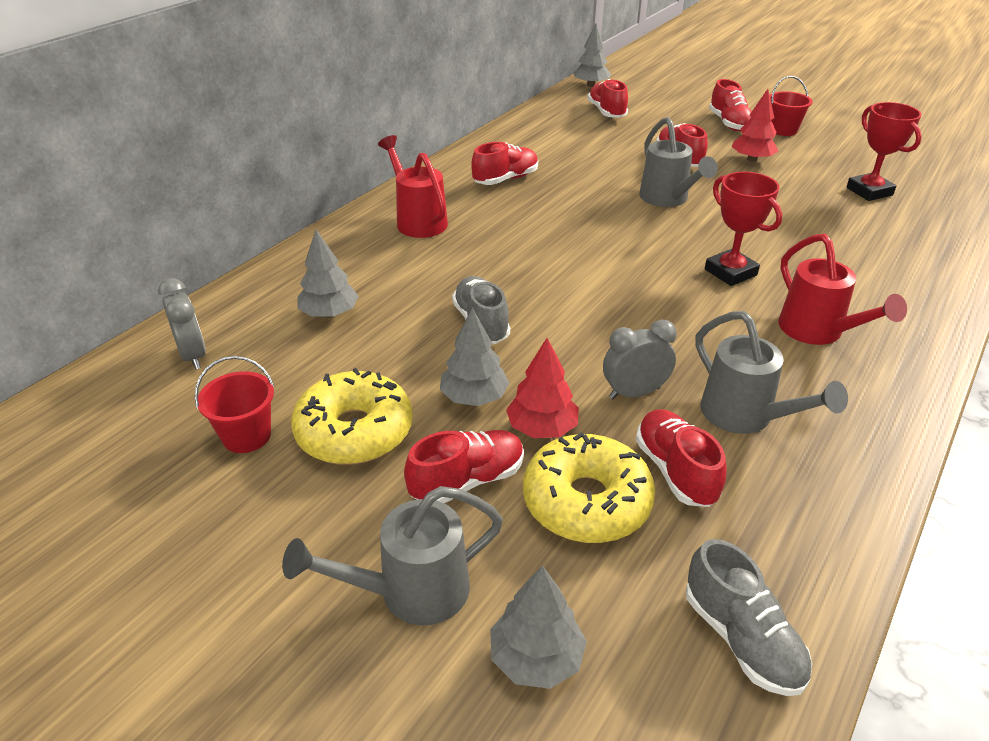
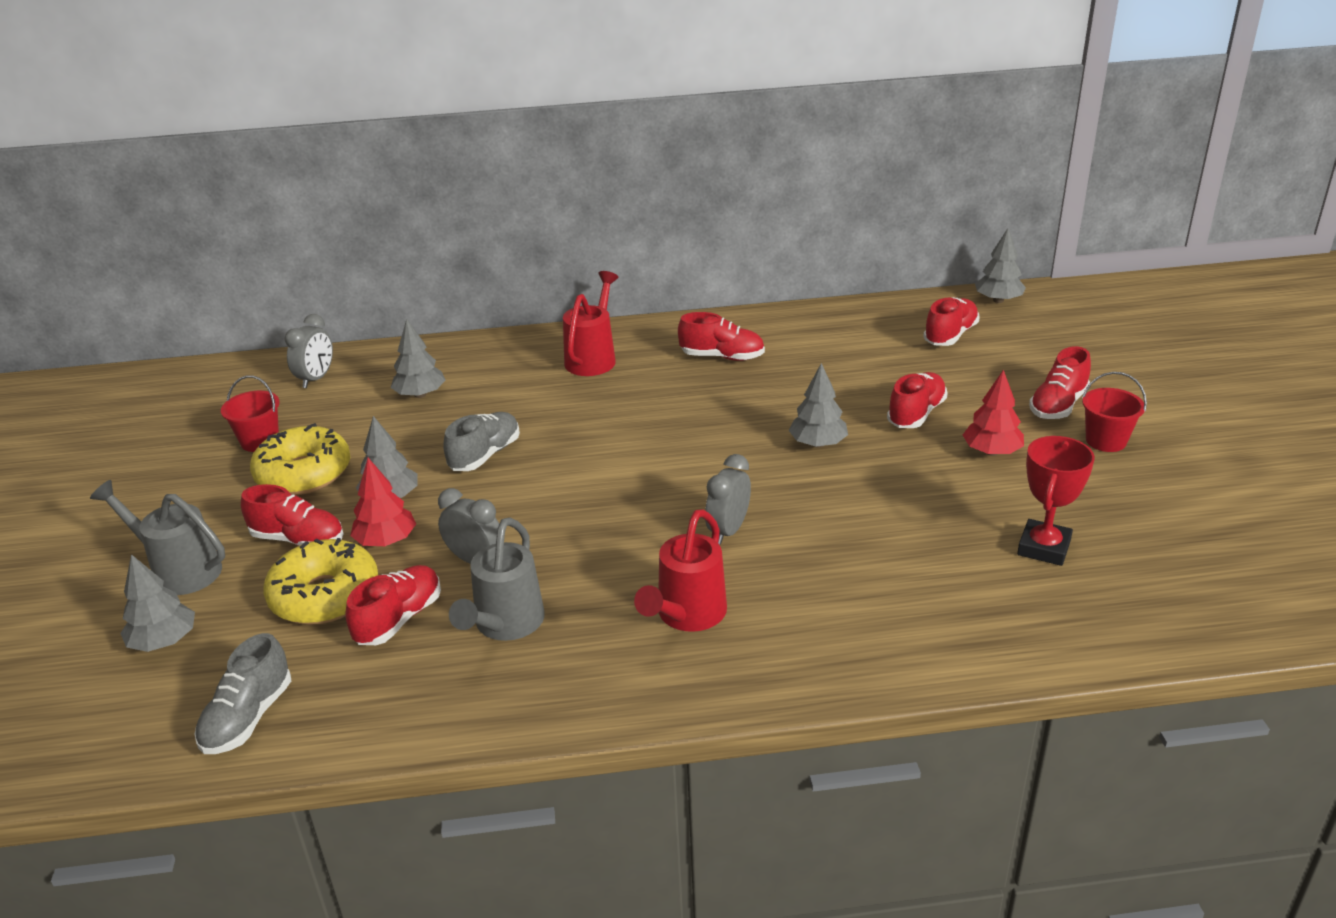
camera: 50 degrees right, 5 degrees down
grey watering can [639,117,718,207] -> grey tree [788,363,848,448]
red trophy [705,172,782,286] -> grey clock [705,454,751,545]

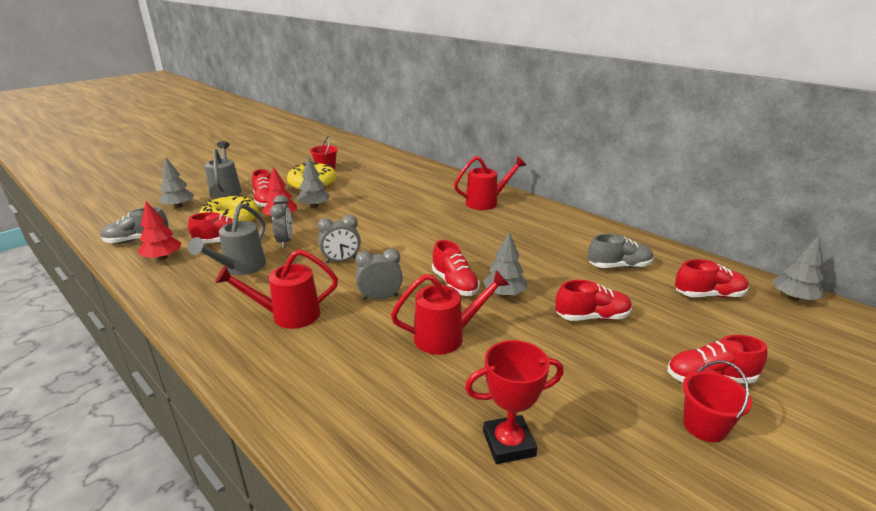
camera: 50 degrees right, 5 degrees down
grey clock [285,314,333,388] -> grey clock moved to [317,215,361,263]
grey tree [391,319,445,398] -> none
grey shoe [443,412,520,471] -> grey shoe moved to [588,234,654,268]
grey watering can [449,517,545,641] -> grey watering can turned 45 degrees counterclockwise [188,203,266,275]
red shoe [678,312,765,361] -> red shoe moved to [432,240,480,296]
red tree [963,370,1024,456] -> red tree moved to [138,201,182,260]
none -> red watering can [391,270,509,355]

